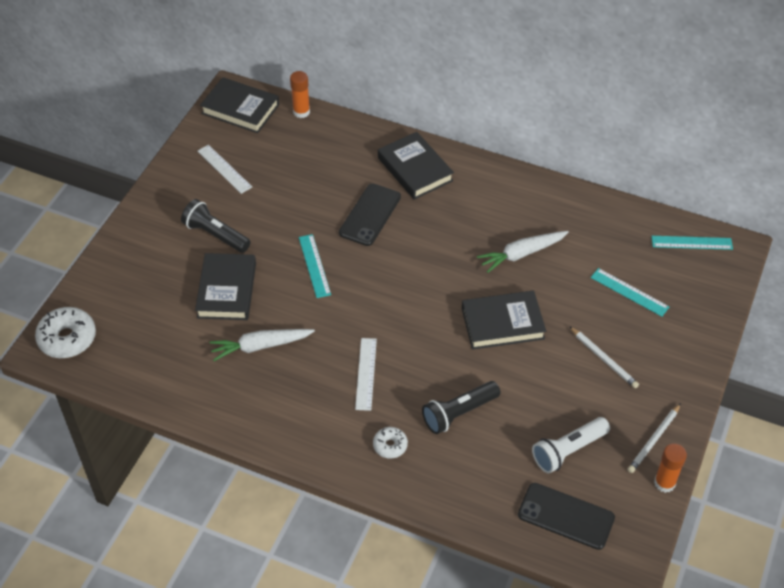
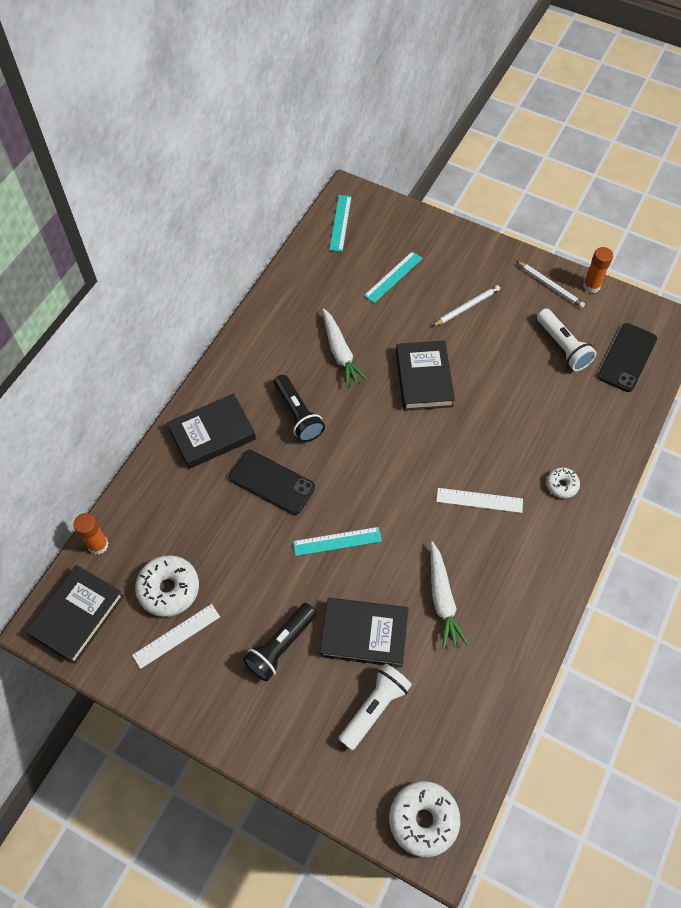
camera: 85 degrees left, 10 degrees up
black flashlight [422,381,501,434] -> black flashlight moved to [273,375,325,442]
none -> white donut [135,555,199,617]
none -> white flashlight [339,663,412,750]

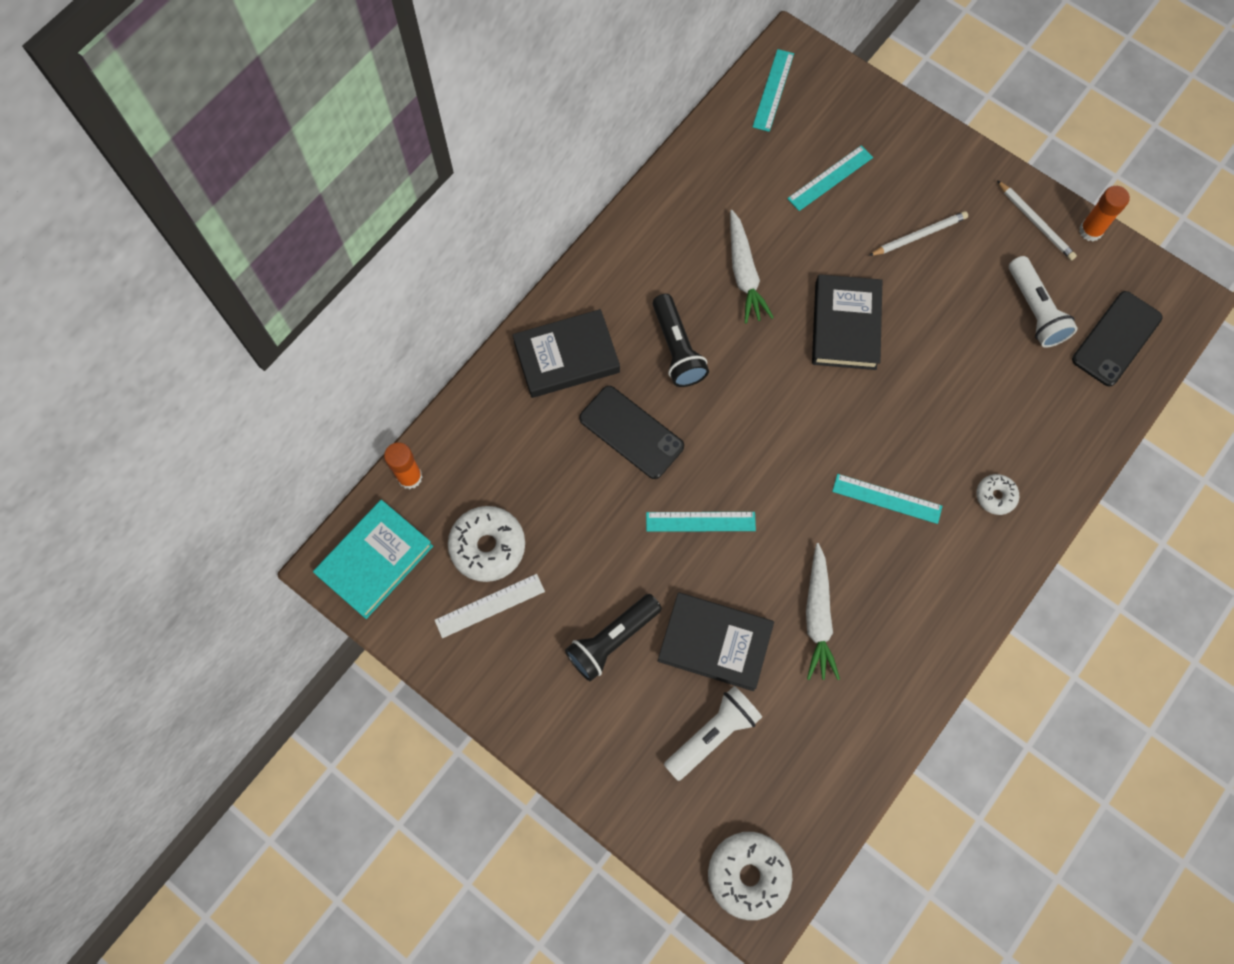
camera: 10 degrees right, 10 degrees up
black book [25,565,124,664] -> turquoise book [313,500,433,619]
white ruler [436,488,523,513] -> turquoise ruler [832,474,942,524]

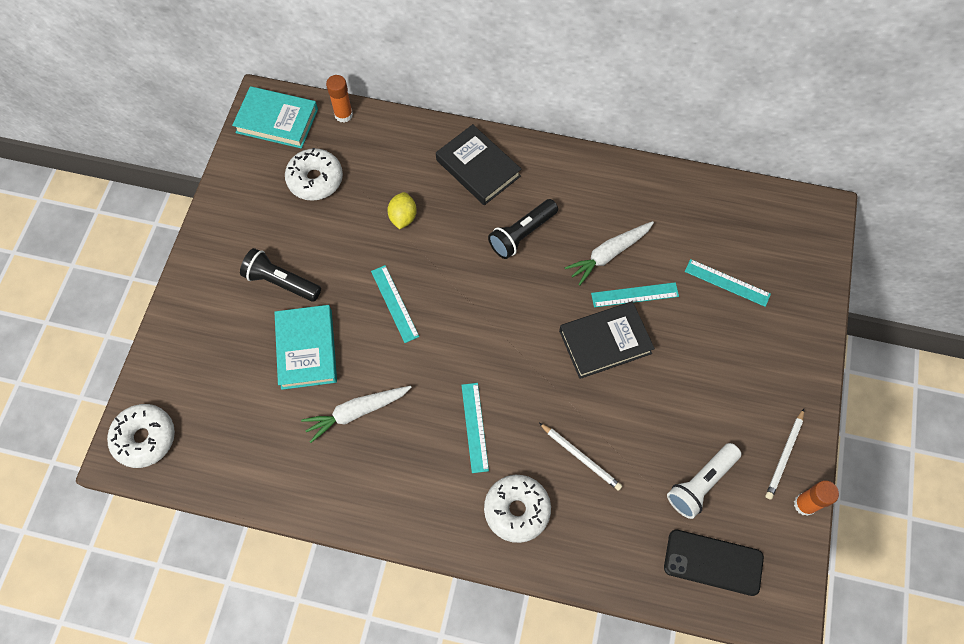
camera: 65 degrees right, 5 degrees down
white ruler [435,574,545,638] -> none
black phone [579,386,684,479] -> none
black book [658,592,774,691] -> turquoise book [274,305,337,390]
white flashlight [664,686,762,781] -> none
turquoise ruler [753,49,794,132] -> turquoise ruler moved to [591,282,679,307]
white pencil [869,211,968,256] -> white pencil moved to [539,423,622,491]
white donut [976,474,1019,515] -> white donut [484,475,551,543], size x1.80
none -> yellow lemon [387,192,417,229]

